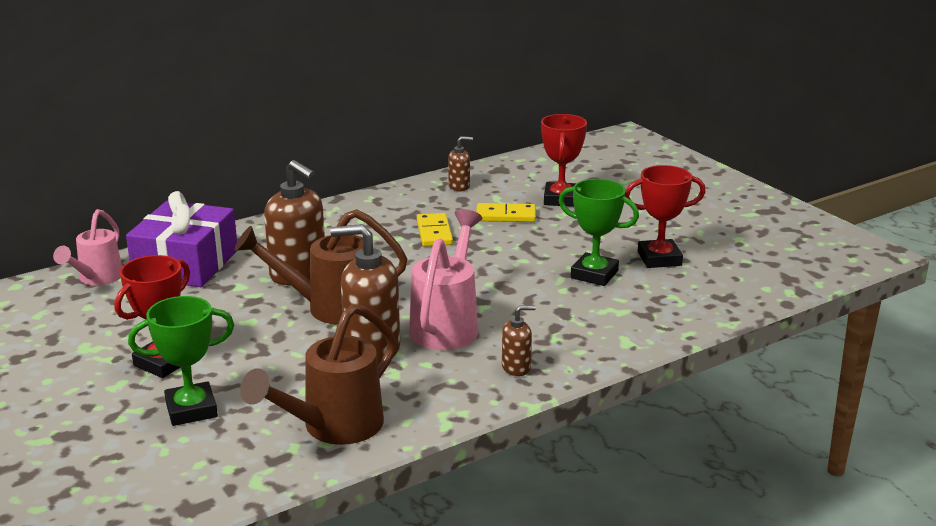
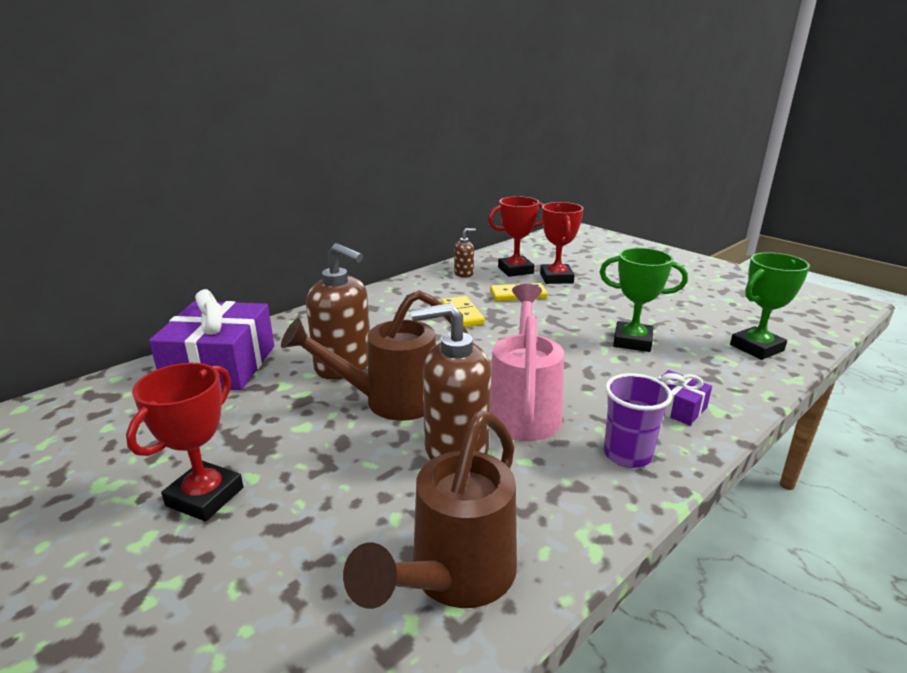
camera: 10 degrees left, 0 degrees up
pink watering can [53,209,122,286] -> none
green trophy [128,296,234,426] -> green trophy moved to [730,252,810,360]
brown soap dispenser [502,305,536,376] -> purple cup [604,373,673,468]
red trophy [625,165,706,268] -> red trophy moved to [488,196,544,277]
none -> purple gift [658,370,712,425]

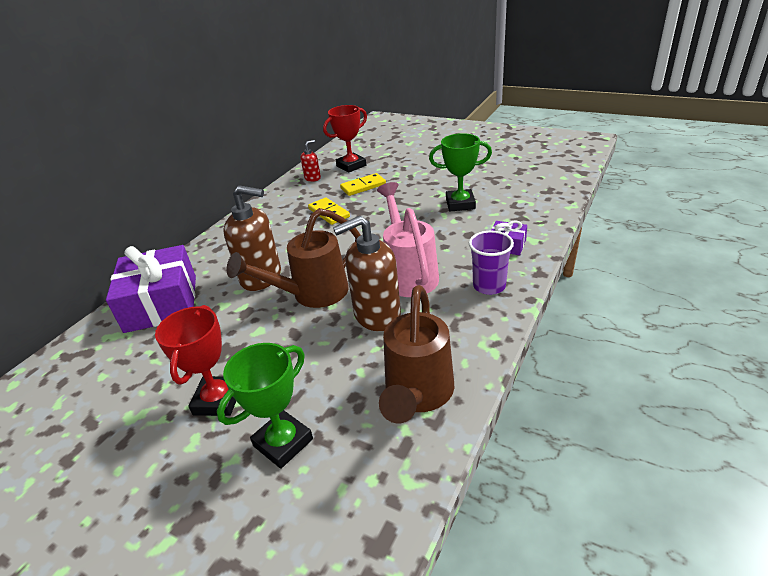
camera: 15 degrees left, 10 degrees up
brown soap dispenser [454,228,476,278] -> red soap dispenser [300,140,321,182]
red trophy [540,202,584,284] -> none
green trophy [730,252,810,360] -> green trophy moved to [217,343,313,469]

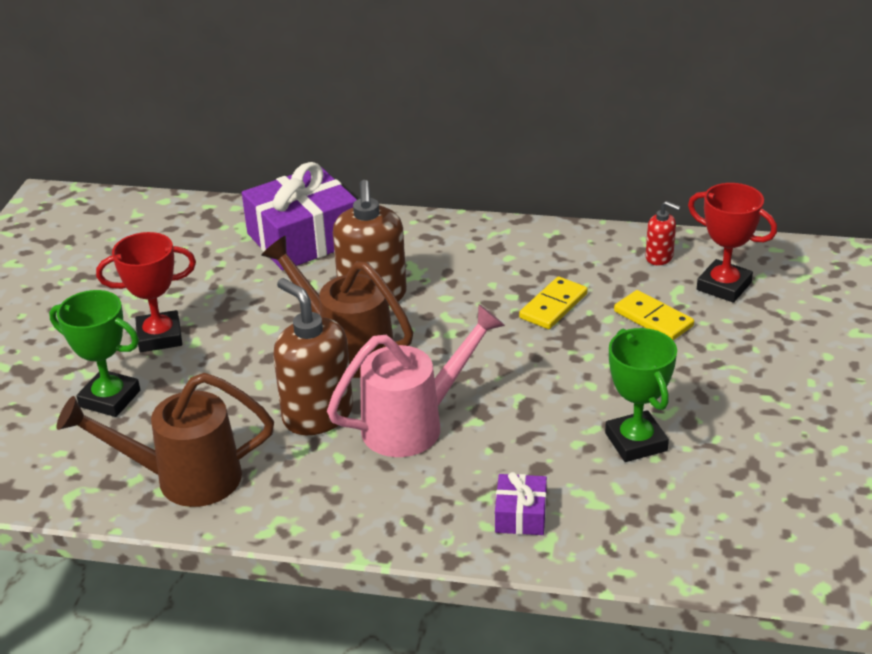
camera: 70 degrees right, 0 degrees up
purple cup [469,231,514,295] -> none

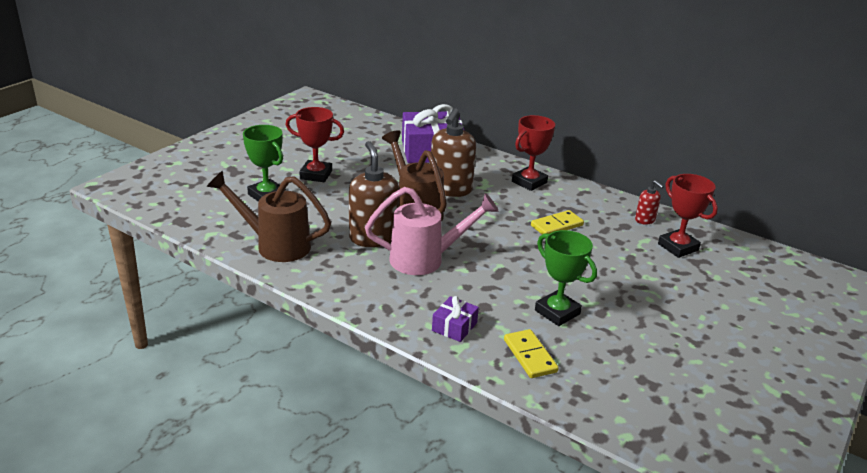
camera: 20 degrees right, 5 degrees down
green trophy [605,328,677,462] -> green trophy turned 45 degrees counterclockwise [535,230,597,326]
yellow domino [614,290,694,340] -> yellow domino moved to [504,329,559,378]
none -> red trophy [512,115,555,191]

